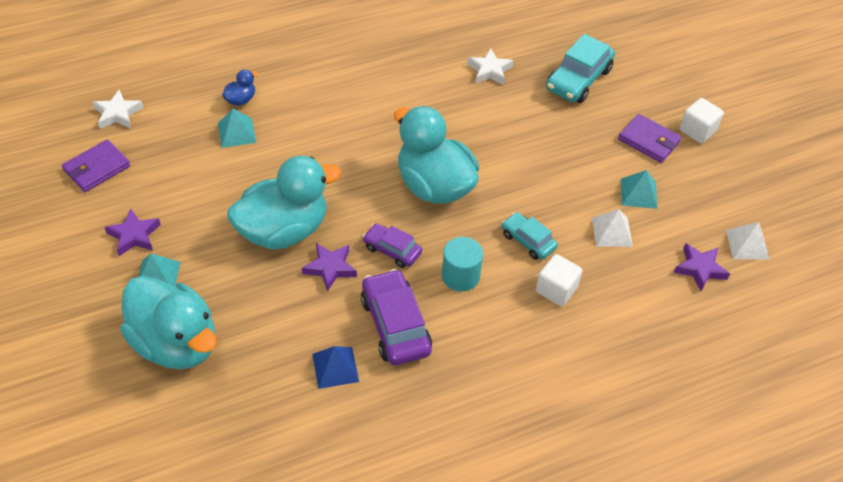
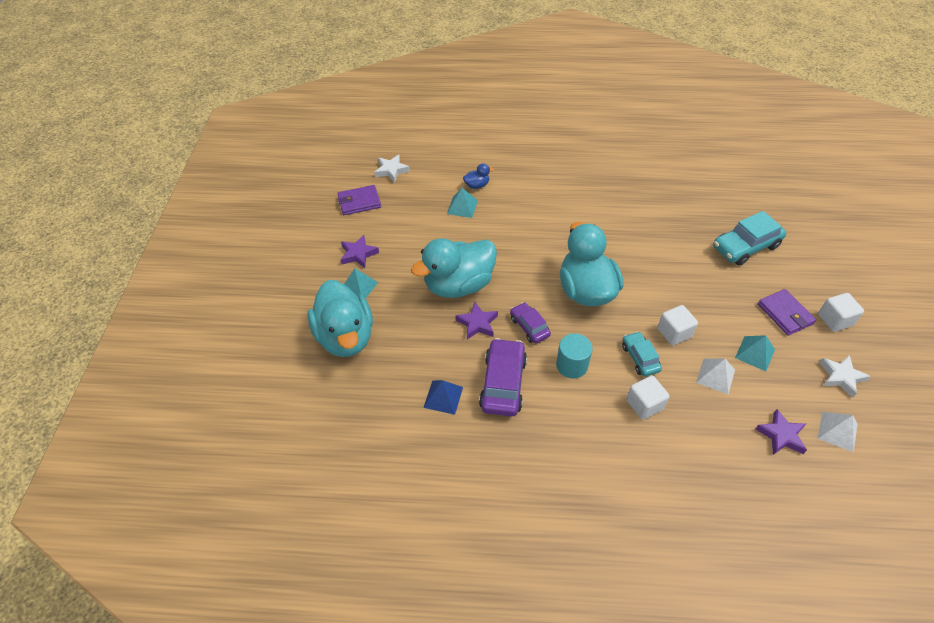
camera: 30 degrees right, 0 degrees up
turquoise duck [227,156,341,249] -> turquoise duck turned 150 degrees clockwise [411,238,497,298]
white star [467,48,514,85] -> white star moved to [819,355,871,398]
none -> white cube [657,305,698,345]

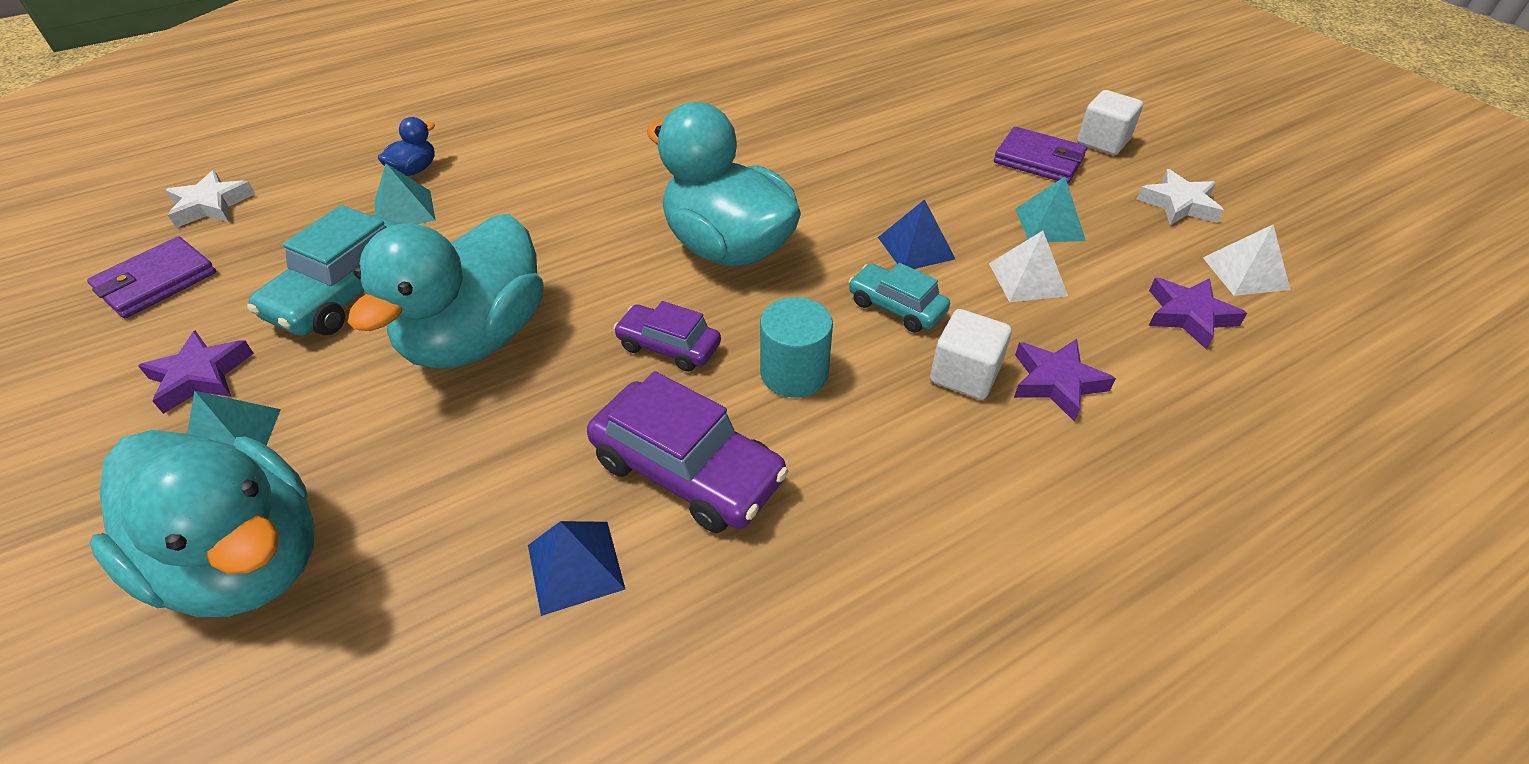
camera: 35 degrees left, 5 degrees down
purple star [456,302,498,339] -> purple star moved to [1014,339,1116,422]
purple car [479,338,527,417] -> purple car turned 150 degrees clockwise [587,371,788,533]
white cube [657,305,698,345] -> blue pyramid [878,199,955,269]
turquoise car [713,211,786,266] -> turquoise car moved to [247,205,398,336]

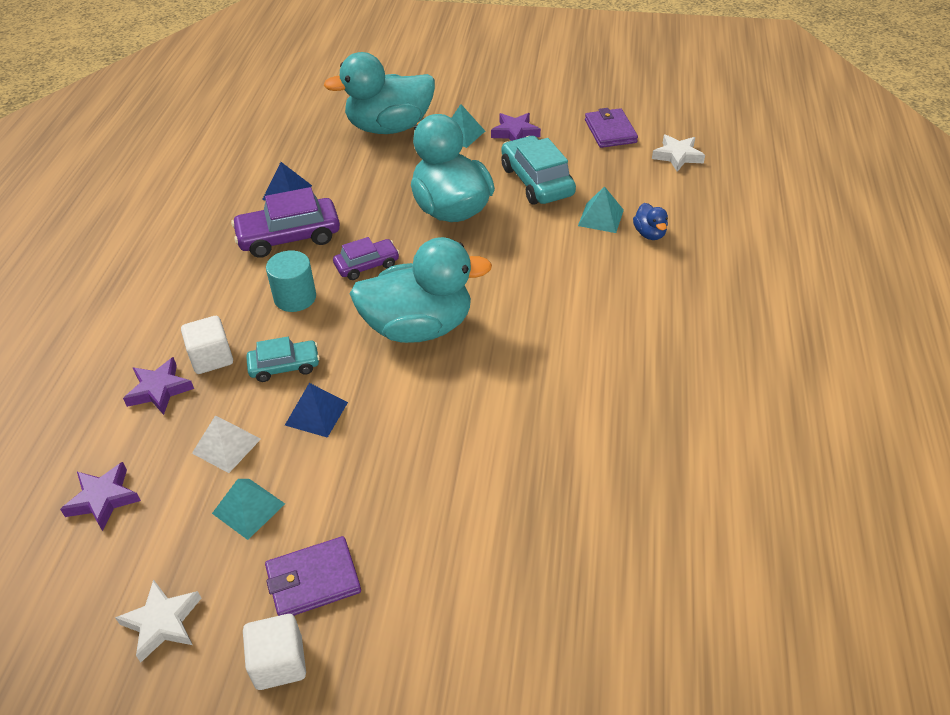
camera: 130 degrees right, 0 degrees up
white pyramid [1203,225,1290,296] -> none

